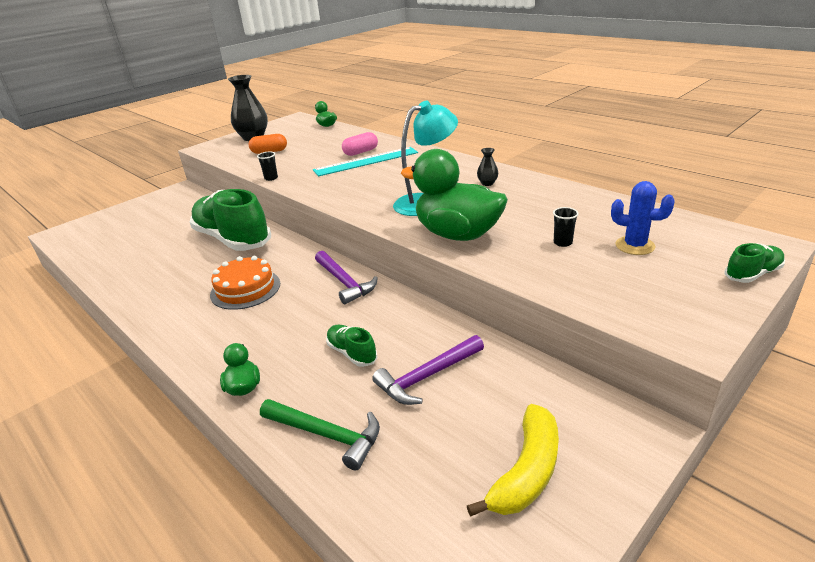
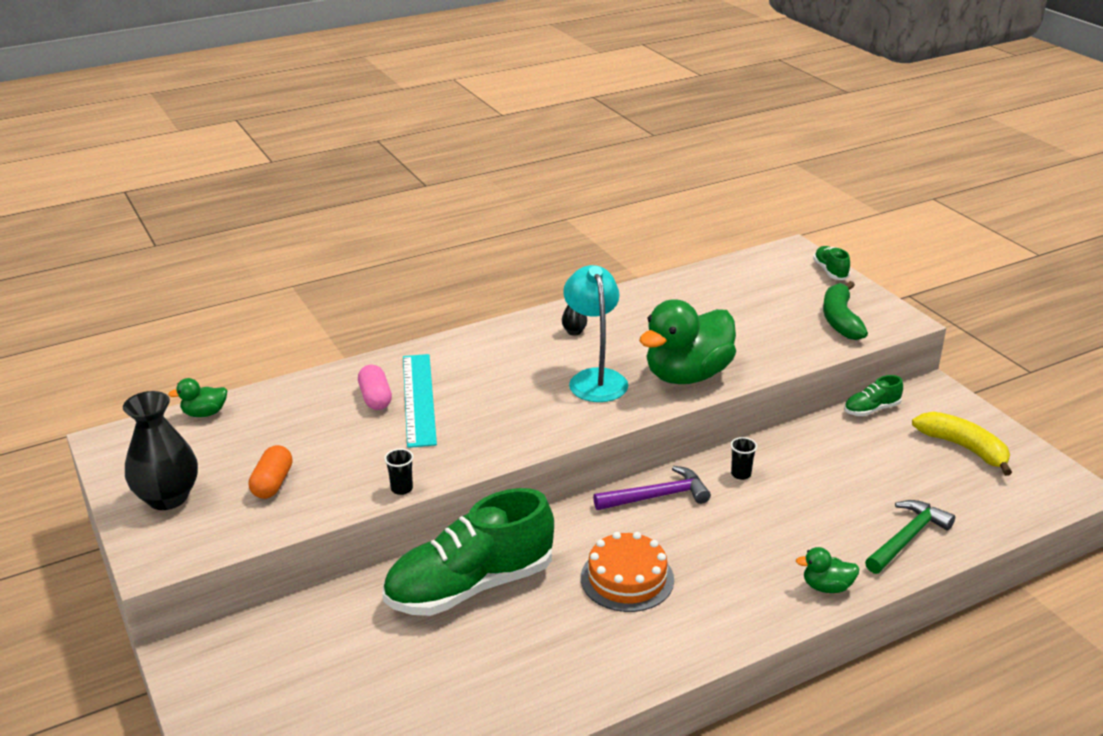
camera: 75 degrees left, 0 degrees up
green shoe [326,325,377,367] -> green shoe moved to [844,375,903,416]
purple hammer [372,335,484,405] -> none
black cup [553,207,579,247] -> black cup moved to [730,437,757,480]
blue cactus [611,181,675,255] -> none
none -> green banana [823,281,868,340]

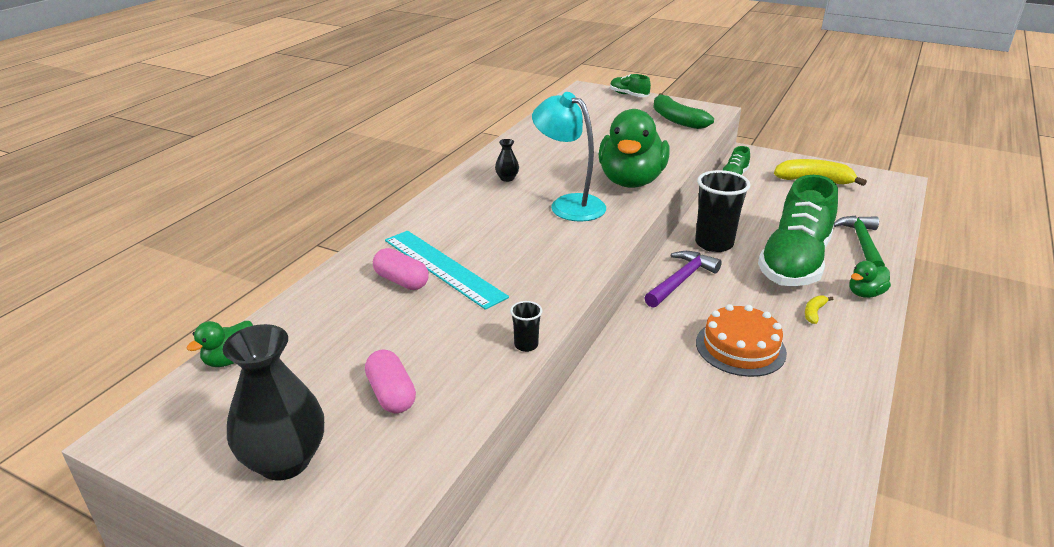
camera: 35 degrees left, 0 degrees up
orange capsule [249,445,293,499] -> pink capsule [365,350,416,413]
green shoe [383,488,554,616] -> green shoe moved to [758,175,838,286]
black cup [730,437,757,480] -> black cup [695,170,750,252], size x2.20
none -> yellow banana [805,295,833,324]

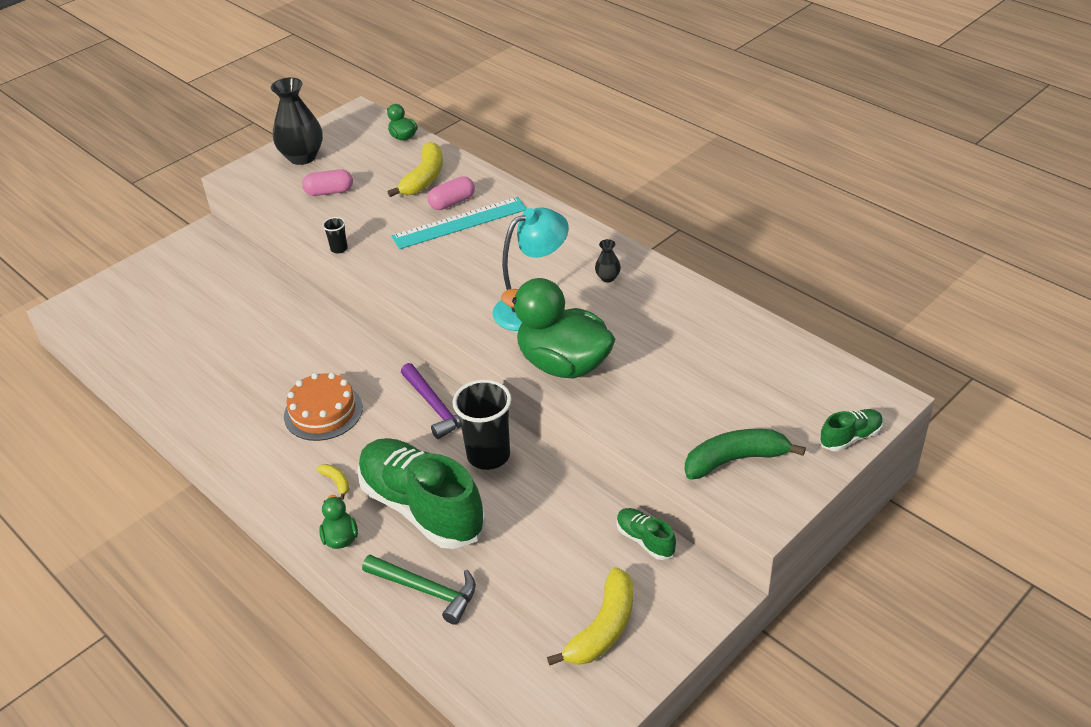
camera: 110 degrees right, 10 degrees up
none -> yellow banana [388,141,443,197]

